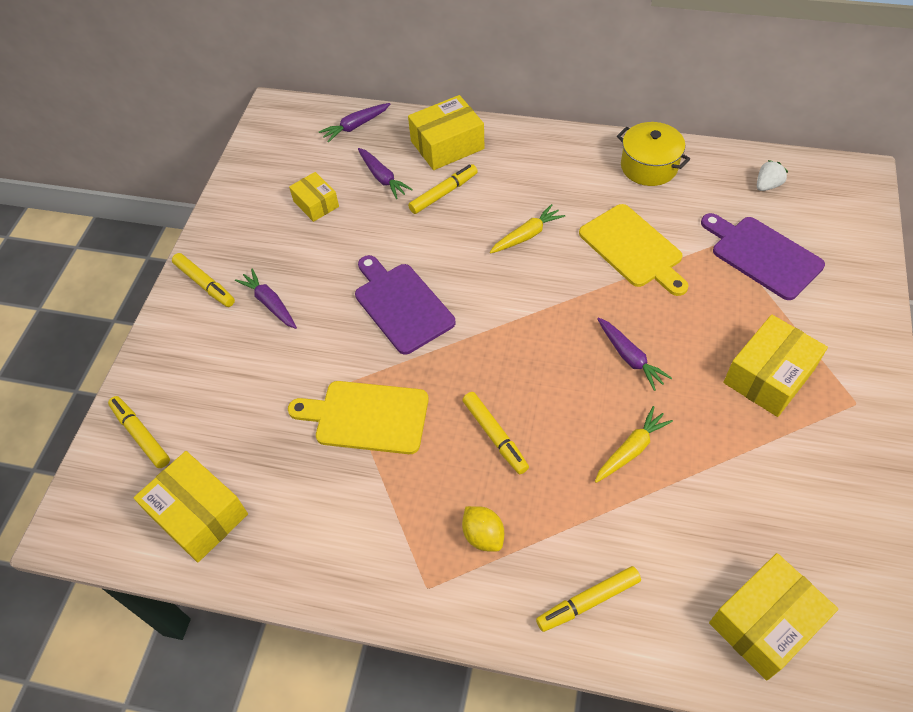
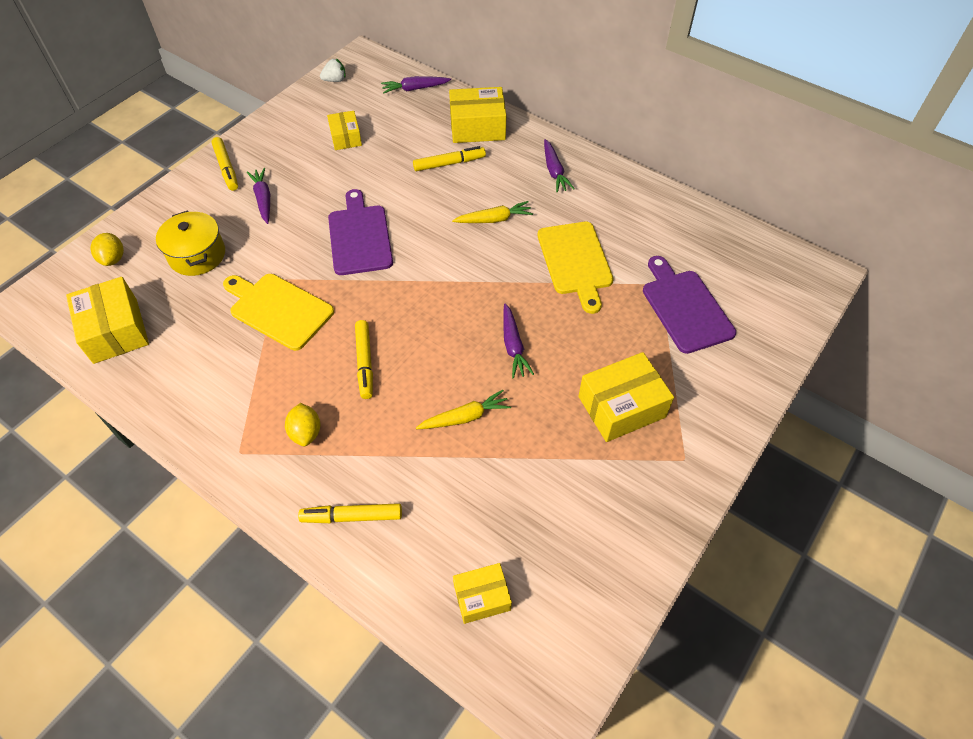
camera: 20 degrees right, 0 degrees up
yellow marker [108,396,170,468] -> yellow lemon [90,233,124,266]
purple carrot [358,148,413,199] -> purple carrot moved to [544,139,575,192]
yellow pot [617,122,690,186] -> yellow pot moved to [156,210,225,276]
yellow box [709,553,838,680] -> yellow box [453,563,512,624], size x0.61
white strawberry [757,160,788,191] -> white strawberry moved to [320,59,346,82]

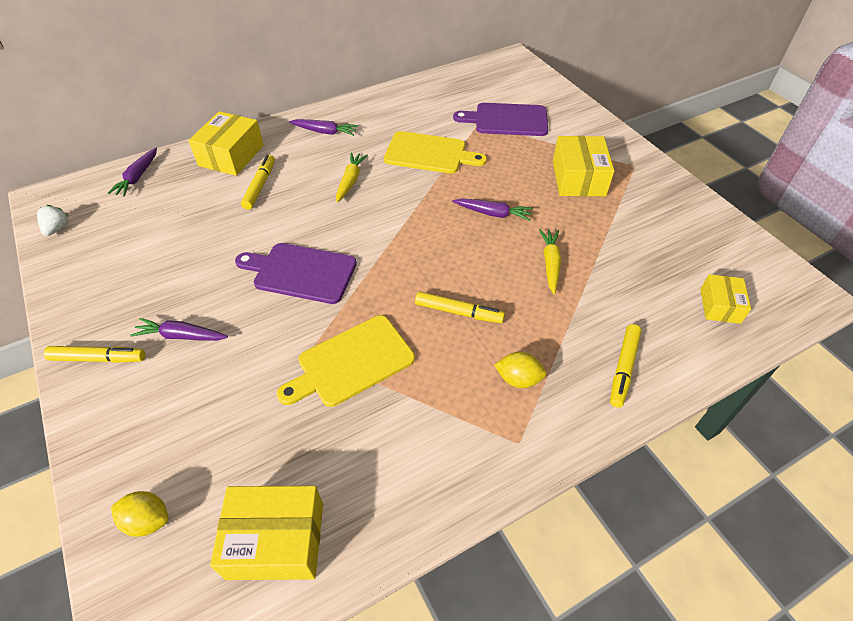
camera: 65 degrees left, 5 degrees down
yellow pot [156,210,225,276] -> none
yellow box [327,111,362,150] -> none

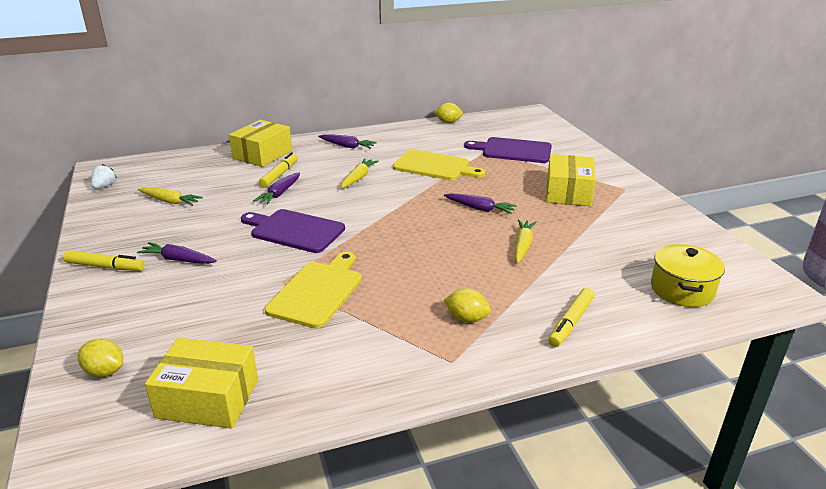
camera: 10 degrees right, 20 degrees down
purple carrot [108,148,157,197] -> purple carrot moved to [253,172,300,205]
yellow cutting board [277,315,415,407] -> yellow cutting board turned 135 degrees clockwise [265,252,362,328]
yellow marker [415,291,505,323] -> none
yellow box [700,274,751,324] -> yellow pot [651,244,725,307]
none -> yellow carrot [138,187,203,206]
none -> yellow lemon [434,103,463,123]

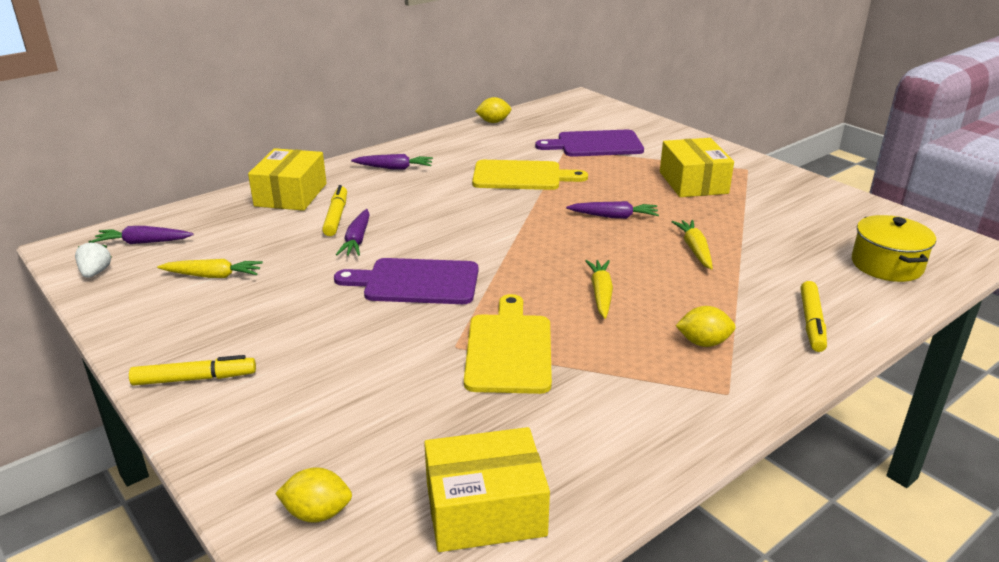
camera: 20 degrees left, 0 degrees up
purple carrot [137,242,217,264] -> purple carrot moved to [92,226,194,244]
yellow carrot [341,158,379,188] -> yellow carrot moved to [585,260,613,319]

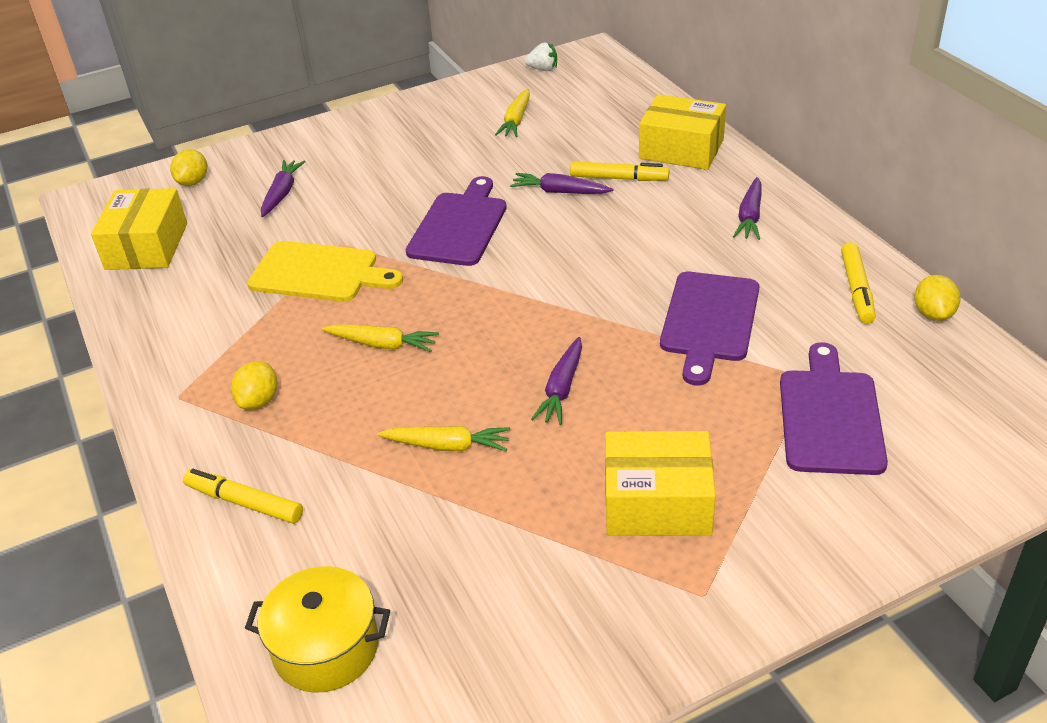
camera: 105 degrees right, 10 degrees up
purple carrot [92,226,194,244] -> purple carrot moved to [261,160,306,217]
yellow marker [129,355,256,386] -> yellow marker moved to [841,242,876,324]
yellow cutting board [472,160,588,190] -> purple cutting board [660,272,759,385]

